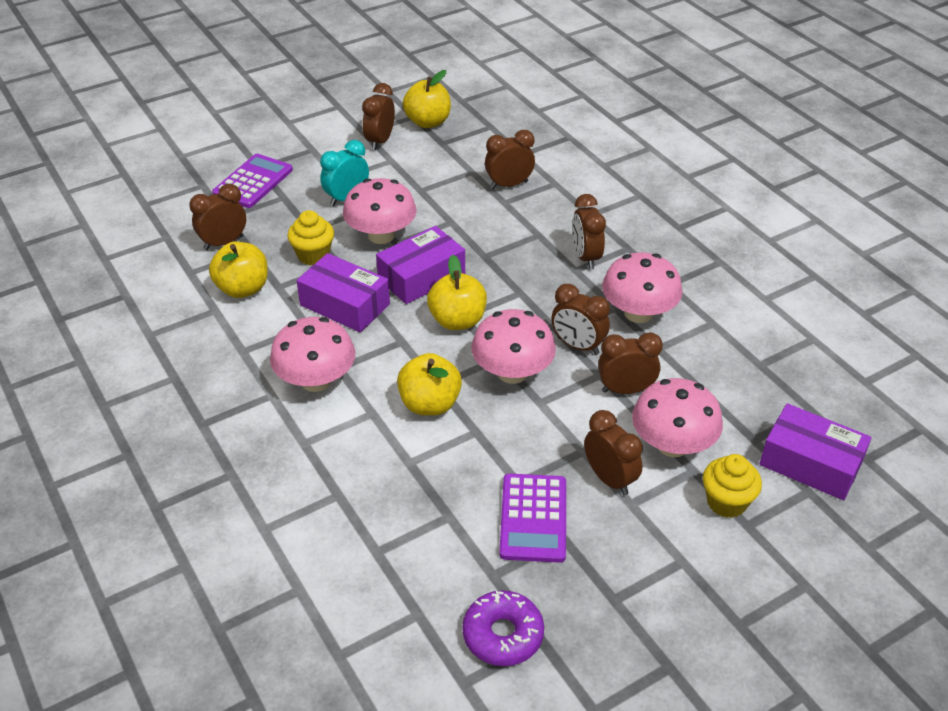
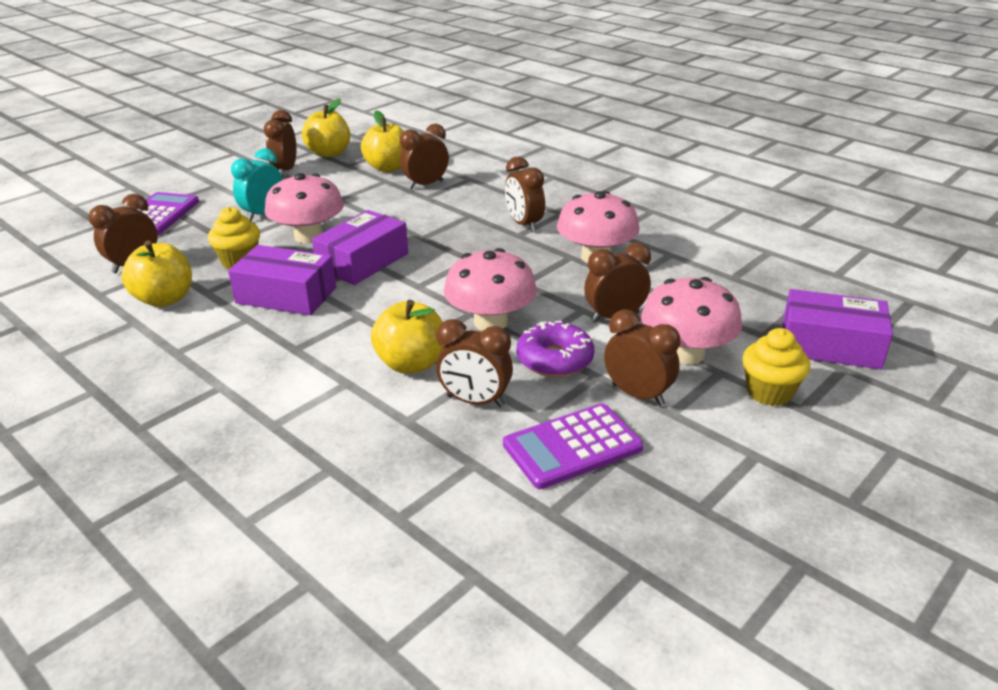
camera: 15 degrees left, 10 degrees down
pink mushroom [270,317,355,392] -> none
yellow apple [427,255,487,330] -> yellow apple moved to [361,110,404,172]
purple donut [462,590,544,666] -> purple donut moved to [517,321,594,377]
purple calculator [499,474,566,563] -> purple calculator turned 75 degrees clockwise [503,403,643,489]
brown clock [551,284,610,355] -> brown clock moved to [436,319,513,407]

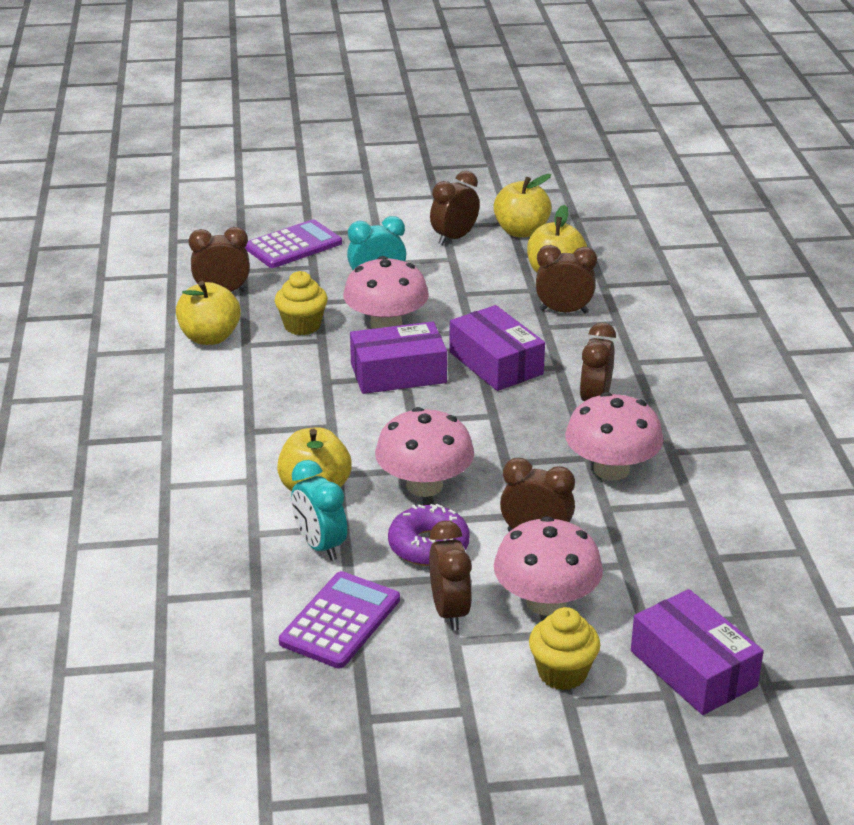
camera: 40 degrees right, 0 degrees up
purple box [228,245,336,315] -> purple box moved to [449,305,545,391]
brown clock [436,319,513,407] -> turquoise clock [291,460,347,561]
purple calculator [503,403,643,489] -> purple calculator turned 105 degrees clockwise [279,571,400,669]

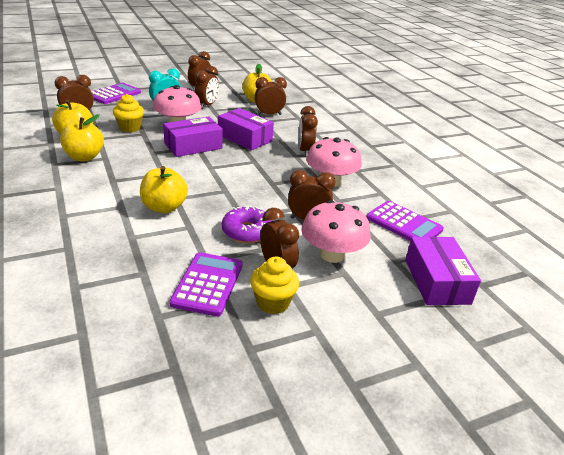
camera: 20 degrees left, 0 degrees up
turquoise clock [291,460,347,561] -> none
pink mushroom [375,407,474,497] -> none
yellow apple [493,174,552,237] -> yellow apple moved to [60,115,104,161]
yellow cupcake [529,607,600,690] -> yellow cupcake moved to [250,256,299,314]
purple box [631,589,764,715] -> purple box turned 45 degrees clockwise [405,237,481,305]
none -> brown clock [195,66,219,109]
none -> purple calculator [366,201,444,241]

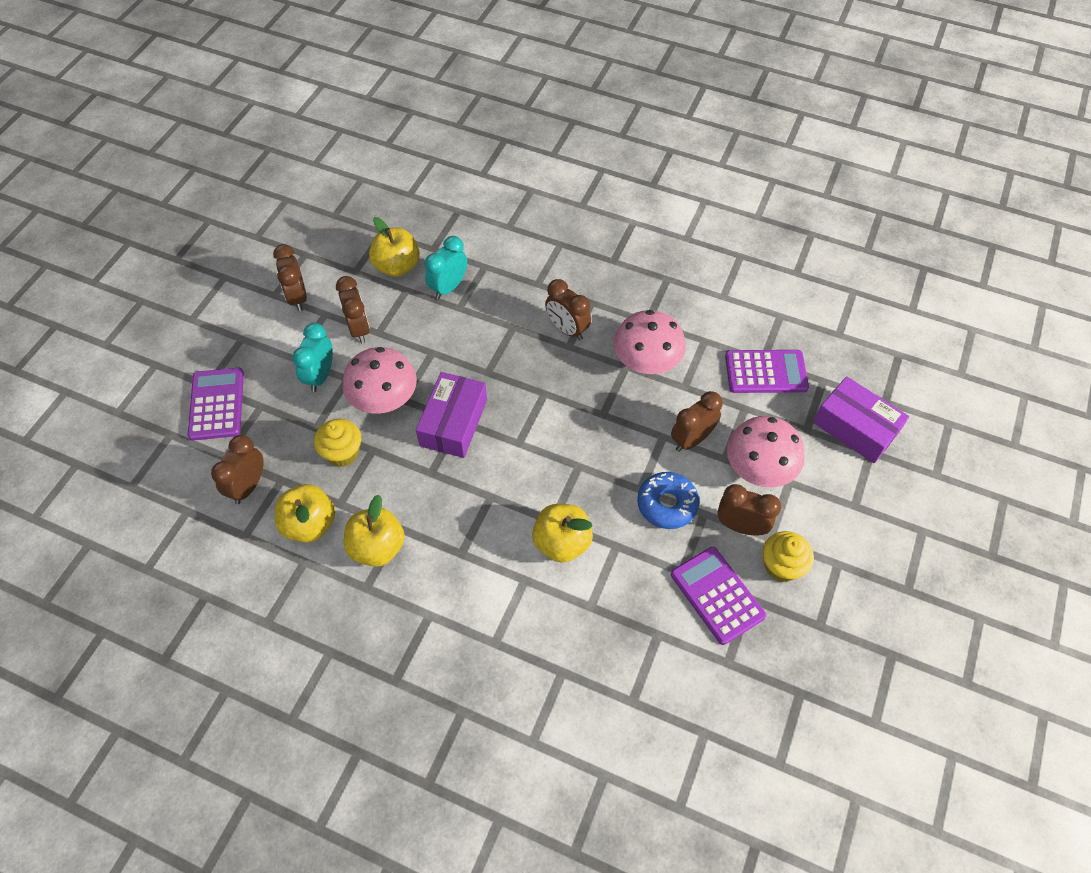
camera: 40 degrees left, 25 degrees up
purple box [218,108,274,150] -> none
purple donut [222,206,272,243] -> blue donut [637,472,699,529]
brown clock [254,77,287,115] -> turquoise clock [425,236,467,299]

